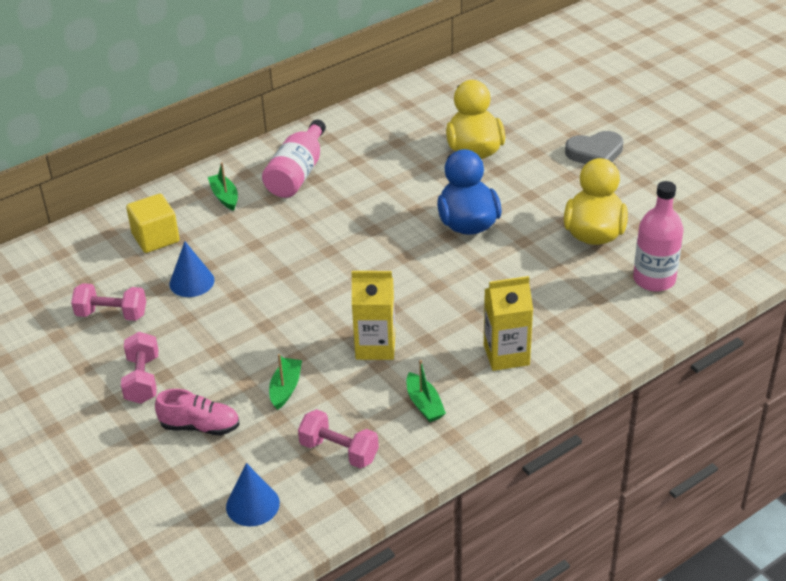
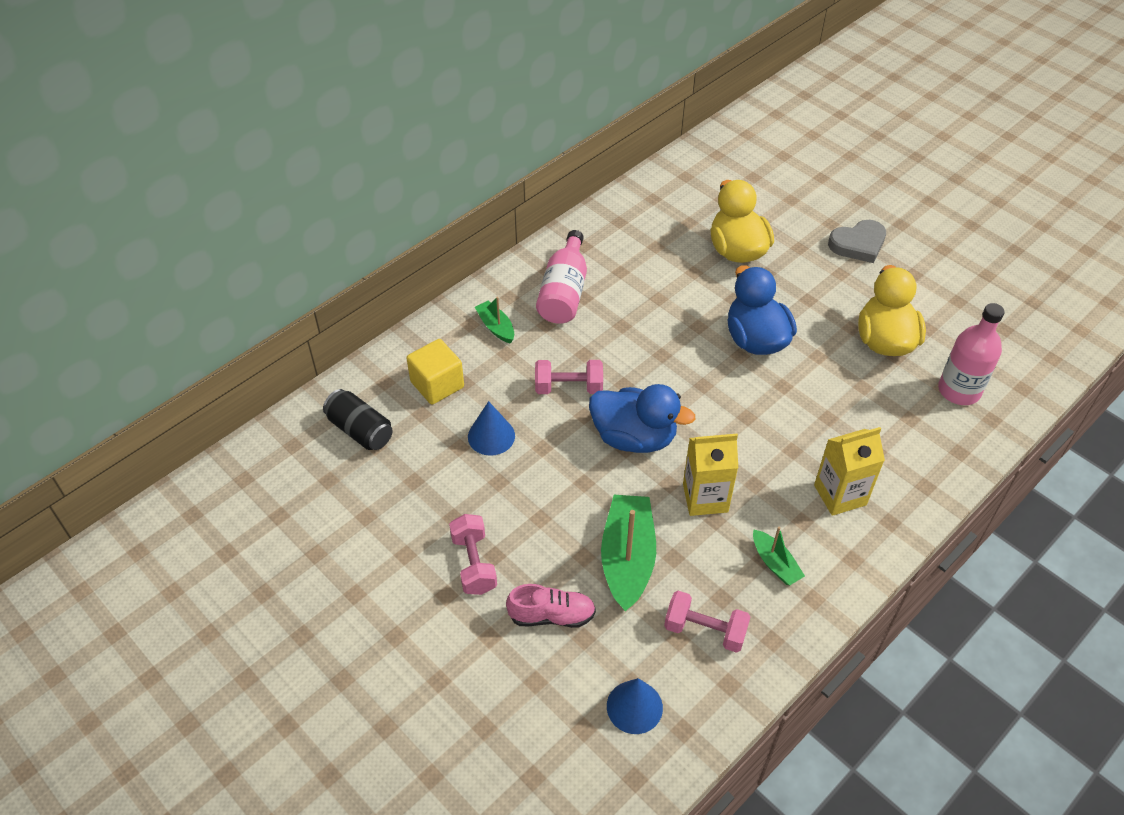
camera: 10 degrees left, 10 degrees up
pink dumbbell [71,283,146,321] -> pink dumbbell moved to [535,360,603,394]
green boat [269,354,302,410] -> green boat [601,495,656,611], size x1.90
none -> black can [323,389,393,450]
none -> blue duck [589,384,695,453]

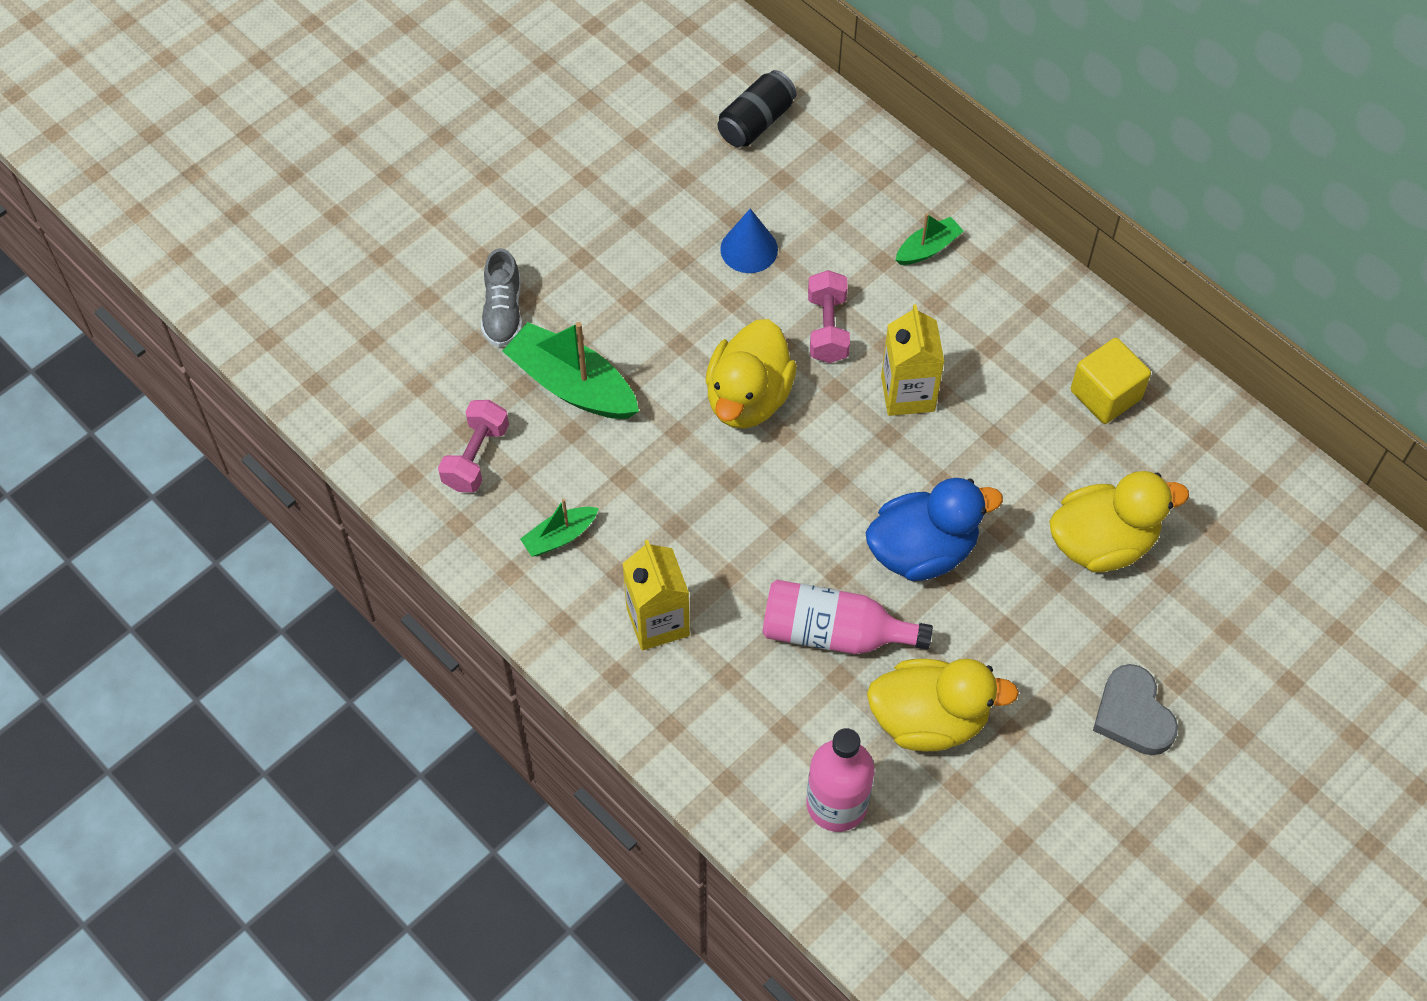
camera: 90 degrees right, 10 degrees up
yellow cube [406,339,464,405] -> yellow cube moved to [1071,338,1151,424]
pink dumbbell [449,514,497,595] -> none
pink shoe [506,584,596,628] -> grey shoe [481,248,522,347]
pink bottle [536,230,587,324] -> pink bottle moved to [763,580,933,654]
blue duck [589,384,695,453] -> yellow duck [705,319,797,429]
green boat [601,495,656,611] -> green boat turned 150 degrees counterclockwise [502,322,639,419]
blue cone [607,678,663,734] -> none
yellow carton [683,434,738,516] -> yellow carton moved to [881,304,944,416]

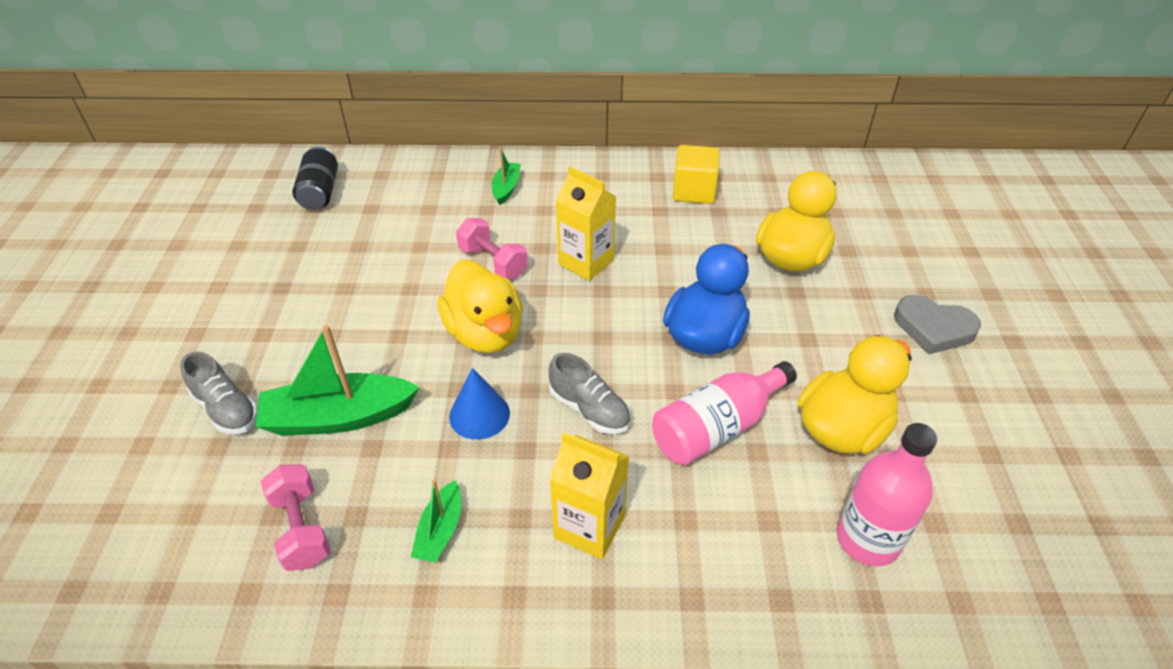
camera: 45 degrees left, 15 degrees down
blue cone [720,208,778,273] -> blue cone moved to [449,368,510,440]
none -> grey shoe [549,353,631,434]

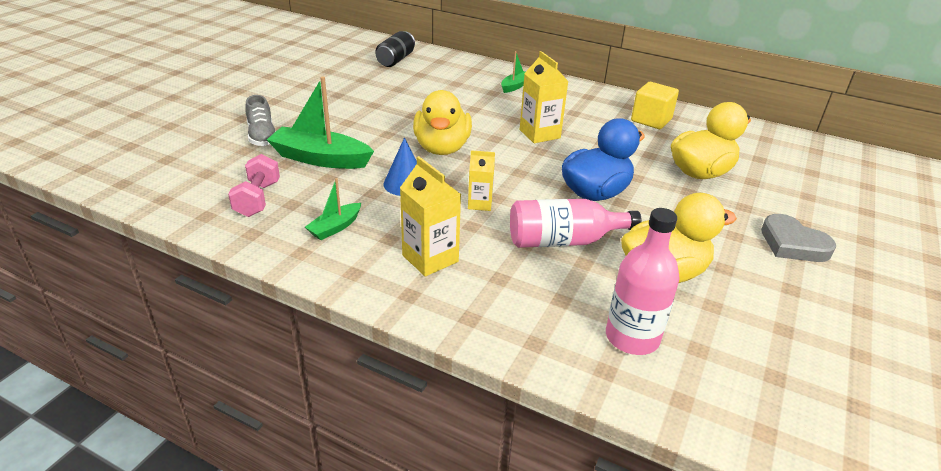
camera: 25 degrees right, 10 degrees down
pink dumbbell [456,218,528,279] -> none
grey shoe [549,353,631,434] -> yellow carton [468,150,495,211]

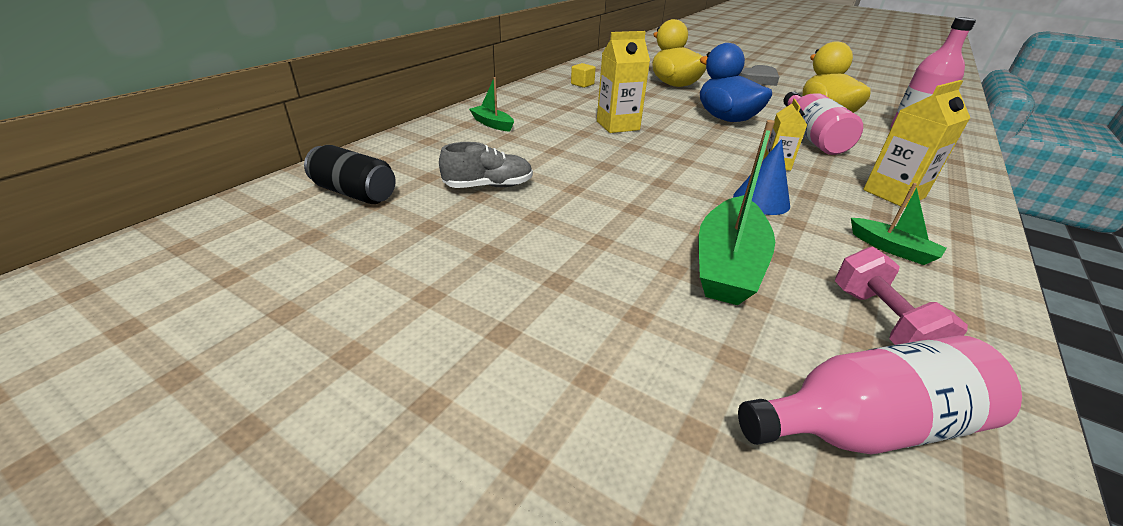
camera: 85 degrees left, 0 degrees up
pink dumbbell [228,154,280,217] -> pink dumbbell turned 75 degrees clockwise [835,247,968,345]
grey shoe [245,95,276,146] -> grey shoe moved to [439,142,533,188]
yellow duck [413,90,472,155] -> none
yellow cube [631,82,679,129] -> yellow cube [571,63,596,88], size x0.58
none -> pink bottle [738,335,1022,455]

